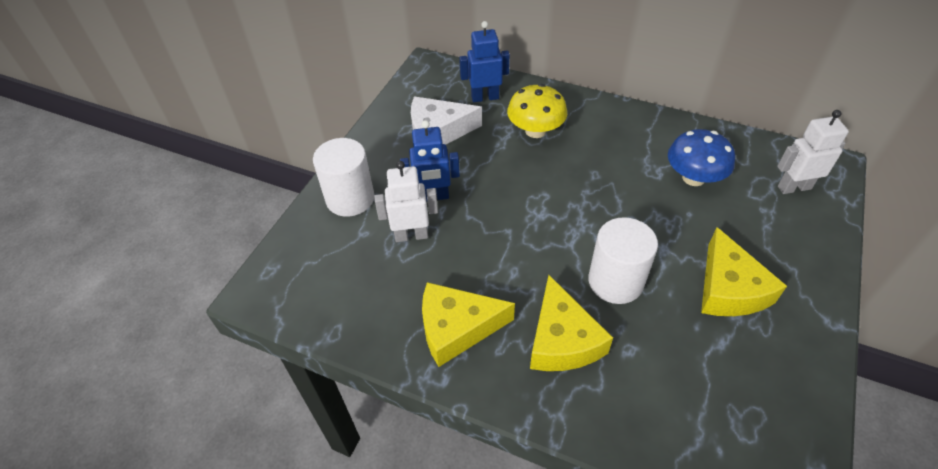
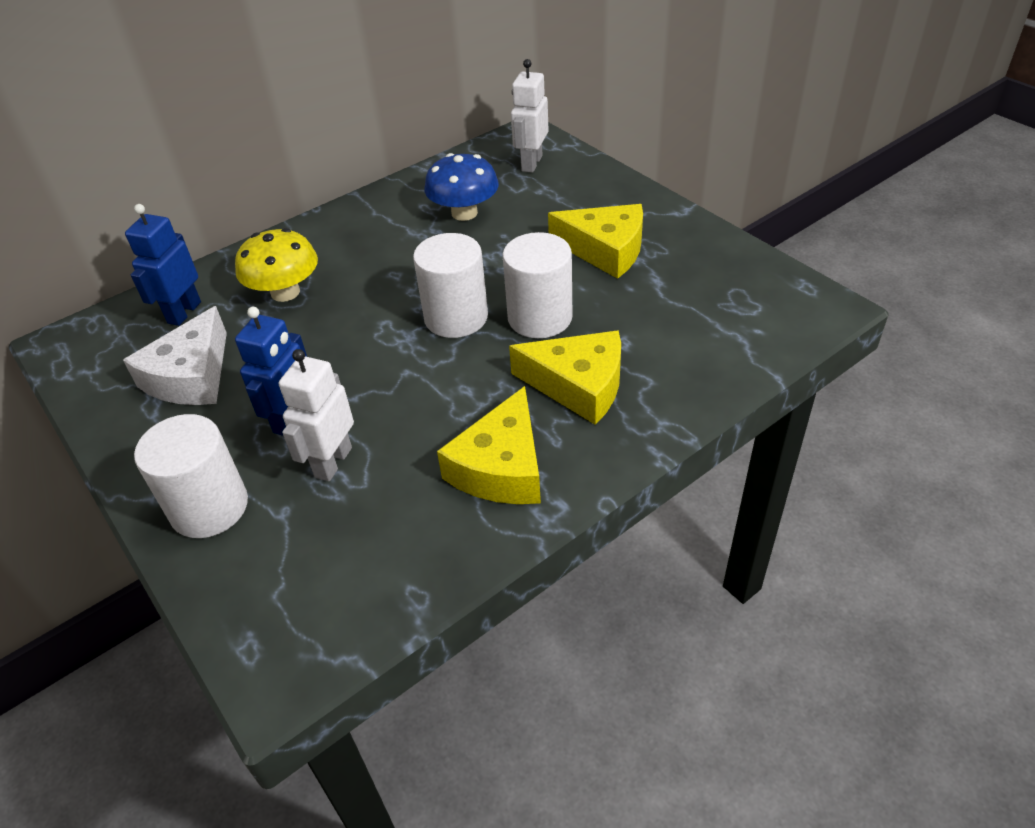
camera: 60 degrees left, 5 degrees down
none -> white cylinder [413,233,488,338]

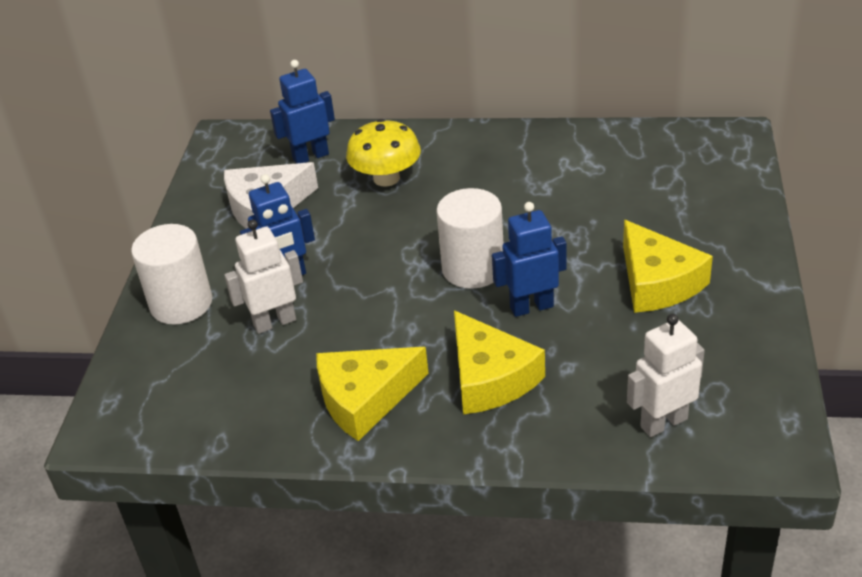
camera: 45 degrees right, 5 degrees down
blue mushroom [424,153,499,221] -> none
white cylinder [503,232,572,338] -> blue robot [492,202,567,317]
white robot [511,59,549,173] -> white robot moved to [627,314,705,437]

